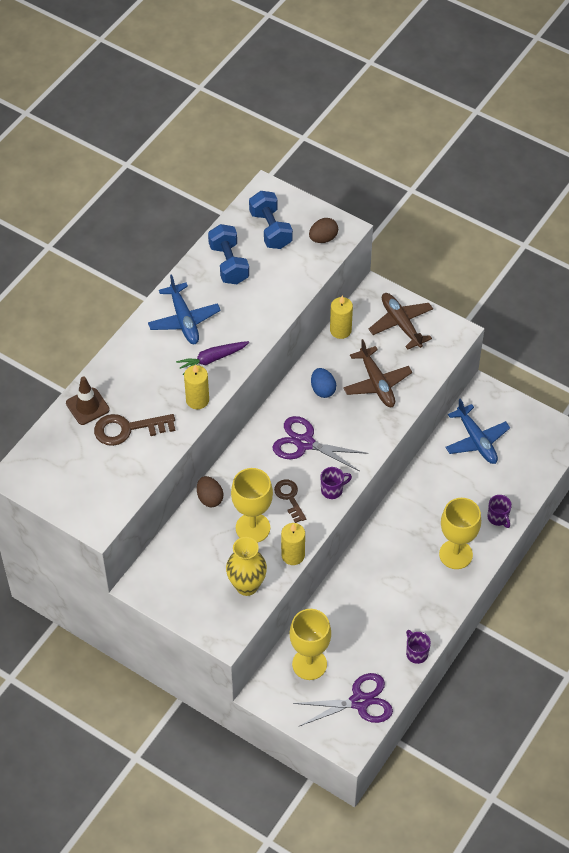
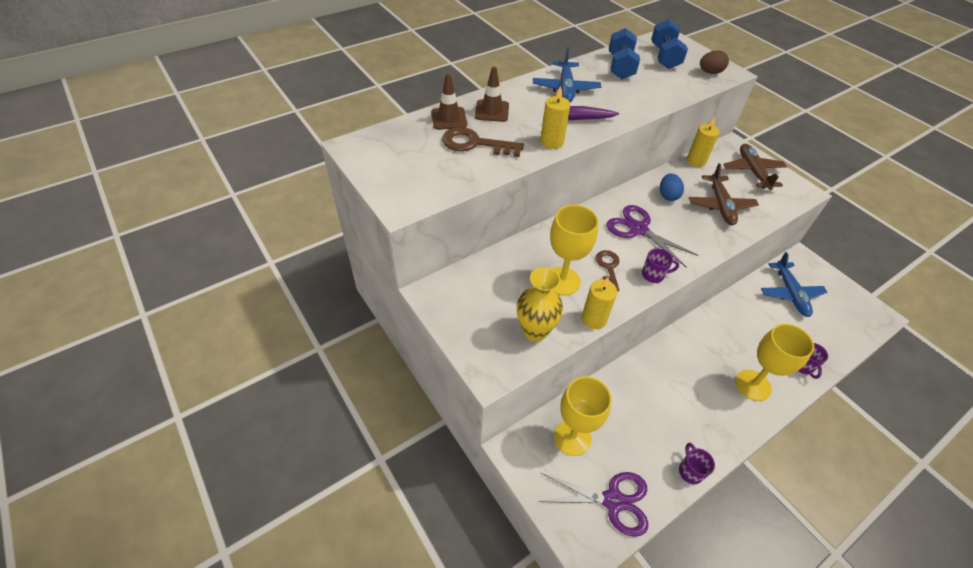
camera: 20 degrees right, 5 degrees down
brown egg [197,476,223,507] -> none
none -> brown traffic cone [475,67,509,122]

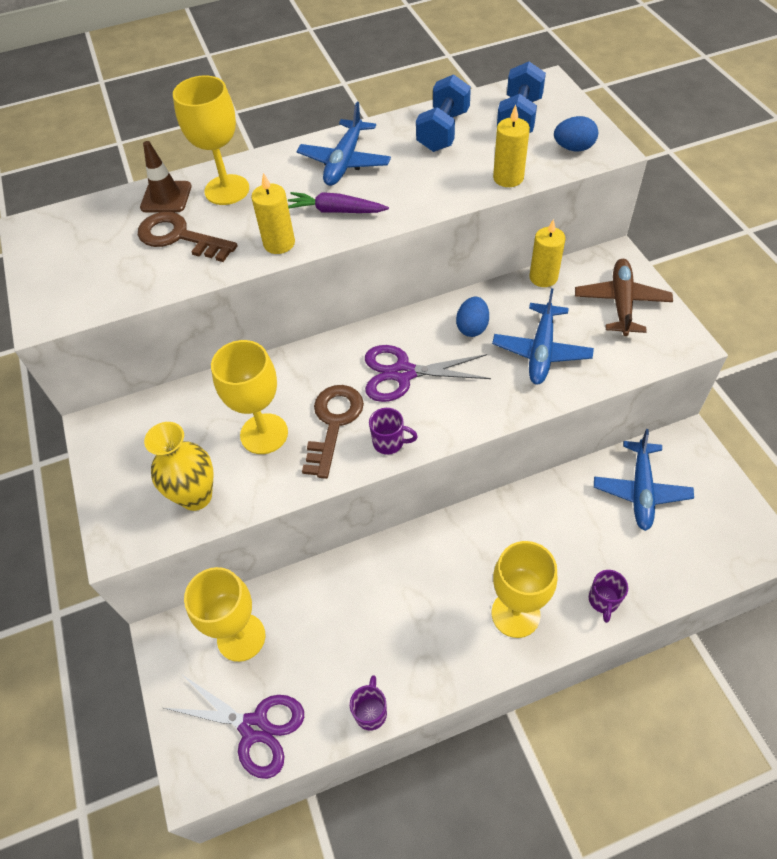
camera: 20 degrees right, 5 degrees up
brown traffic cone [475,67,509,122] -> yellow goblet [173,76,249,205]
yellow candle [582,277,617,329] -> yellow candle moved to [493,104,530,187]
brown key [596,250,620,292] -> brown key [302,385,364,479], size x1.53
purple scissors [606,205,699,267] -> purple scissors turned 60 degrees counterclockwise [365,345,491,402]
brown plane [689,163,759,225] -> blue plane [492,288,594,385]
brown egg [700,50,729,74] -> blue egg [554,116,598,151]

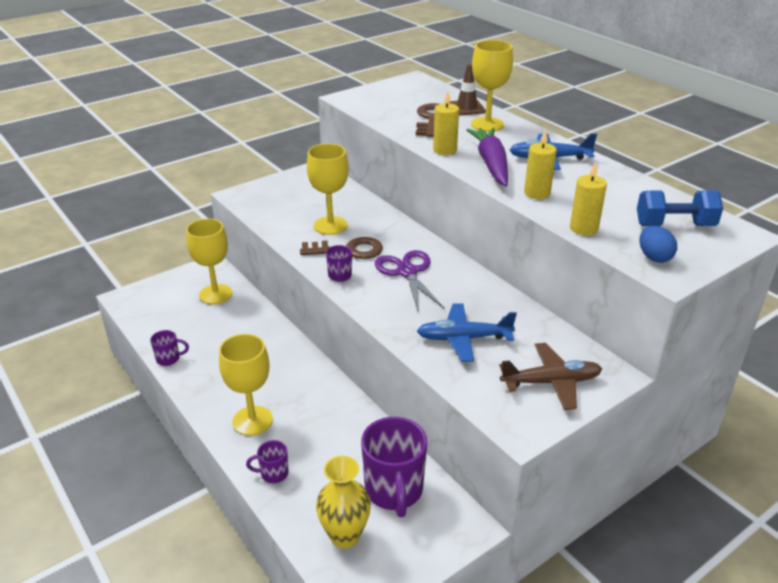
camera: 70 degrees right, 20 degrees down
yellow vase [144,422,213,511] -> yellow vase moved to [316,456,371,548]
purple scissors [164,674,304,779] -> none
purple carrot [288,192,389,213] -> purple carrot [466,128,508,186], size x1.55
blue dumbbell [416,74,471,152] -> none
blue egg [456,297,489,337] -> none
yellow candle [529,219,566,287] -> yellow candle moved to [524,129,557,199]
blue plane [594,429,694,531] -> purple mug [361,417,427,517]

